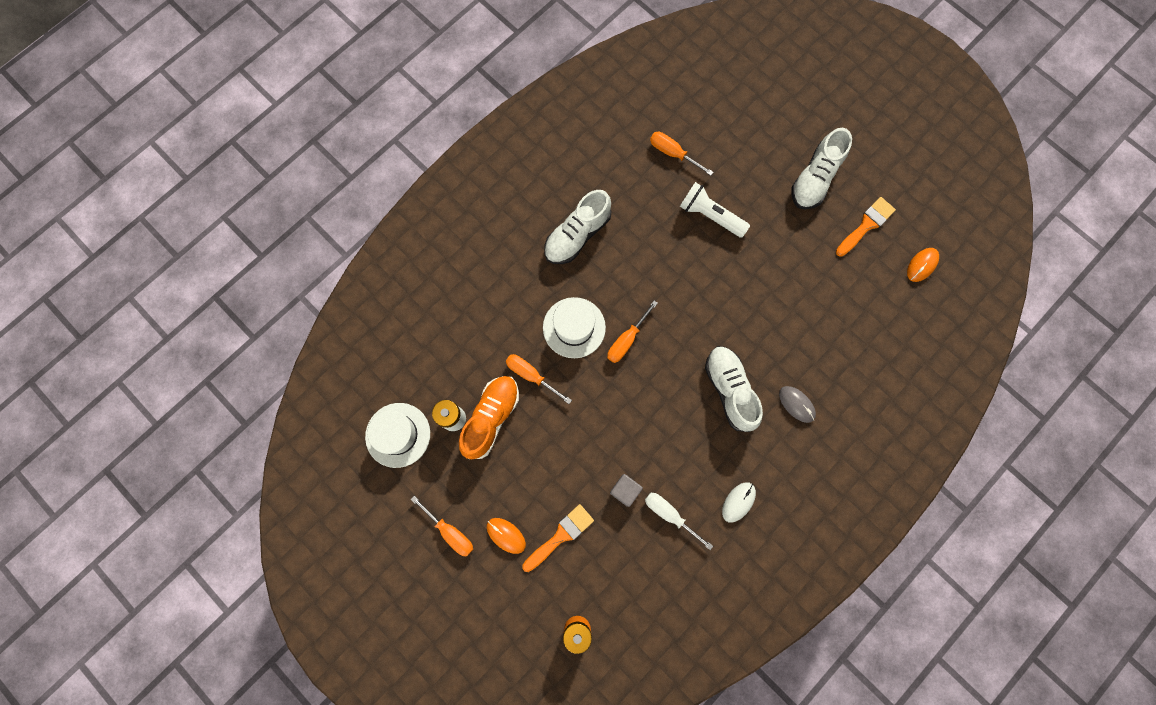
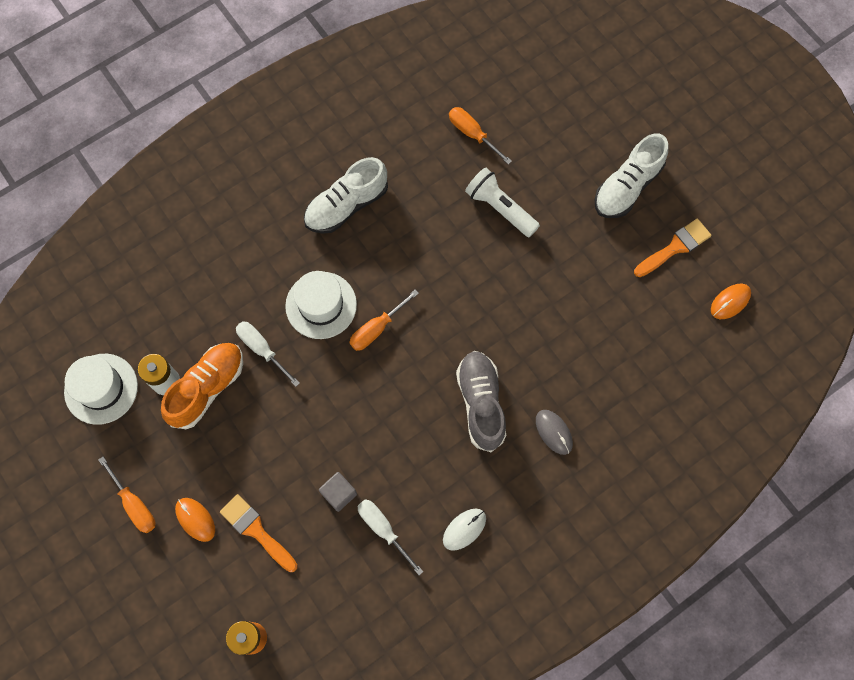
camera: 10 degrees right, 5 degrees down
orange screwdriver [506,354,572,404] -> white screwdriver [236,321,300,387]
orange brush [522,504,594,572] -> orange brush turned 105 degrees counterclockwise [220,494,298,572]
white shoe [705,346,763,432] -> grey shoe [456,351,506,452]

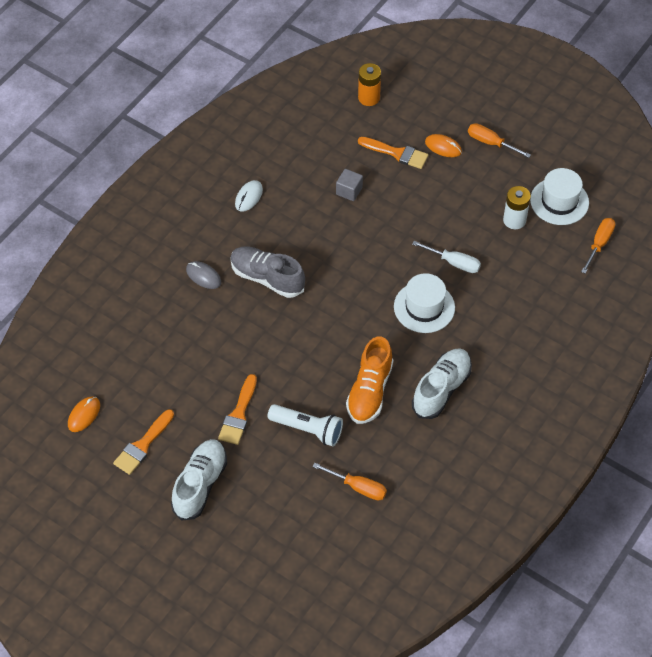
camera: 160 degrees right, 15 degrees down
orange shoe [161,343,243,429] -> orange shoe moved to [346,336,393,424]
orange screwdriver [349,290,419,351] -> orange screwdriver moved to [581,218,615,274]
white screwdriver [357,499,423,575] -> none
grey shoe [456,351,506,452] -> grey shoe turned 150 degrees clockwise [231,247,305,298]
none -> orange brush [218,374,257,445]

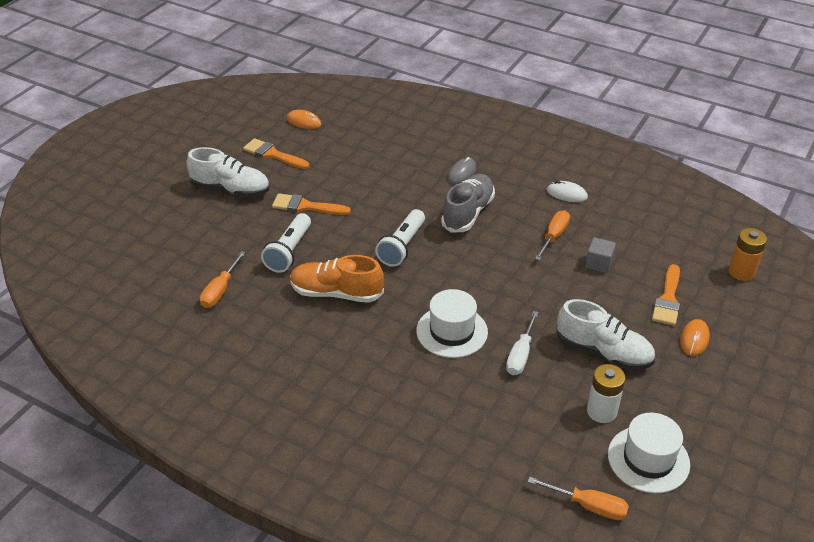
camera: 85 degrees right, 15 degrees down
white shoe [412,348,472,419] -> white shoe moved to [556,299,655,370]
orange screwdriver [468,123,531,158] -> orange screwdriver moved to [535,210,570,260]
none -> white flashlight [375,209,425,267]

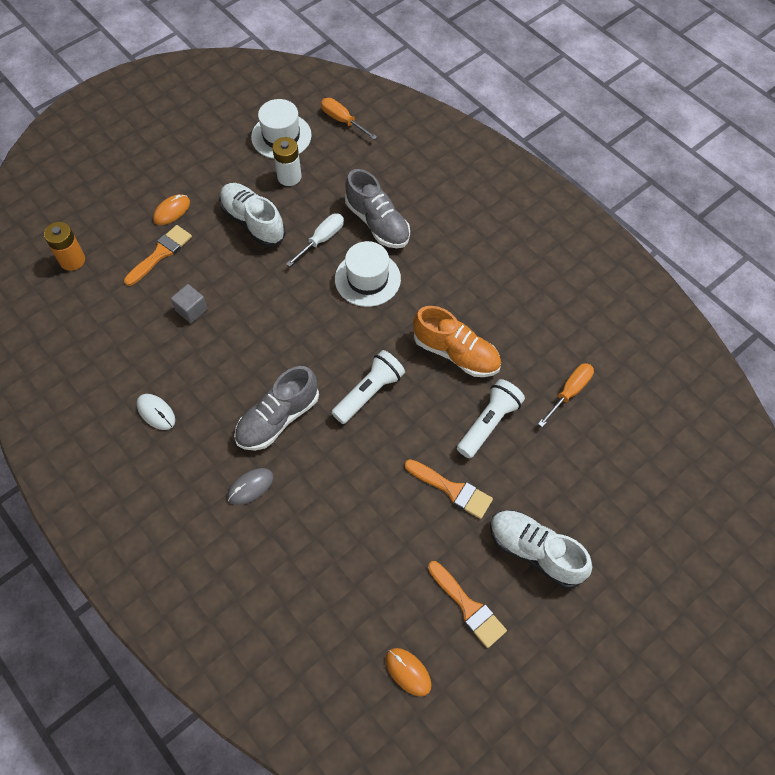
camera: 160 degrees left, 20 degrees up
orange screwdriver [535,210,570,260] -> none
none -> grey shoe [345,169,410,248]

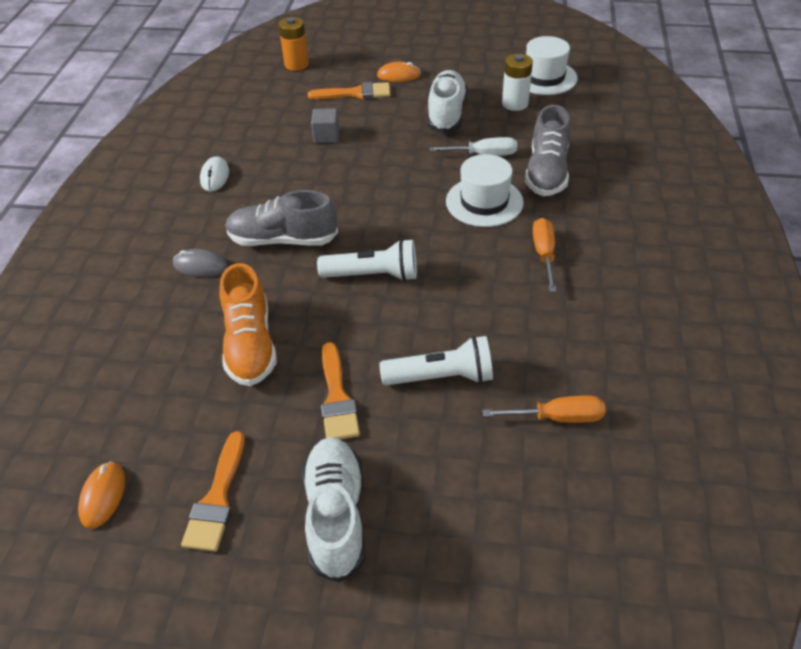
camera: 50 degrees right, 15 degrees down
orange screwdriver [321,98,377,139] -> orange screwdriver moved to [533,218,556,292]
orange shoe [413,306,501,377] -> orange shoe moved to [220,263,277,386]

